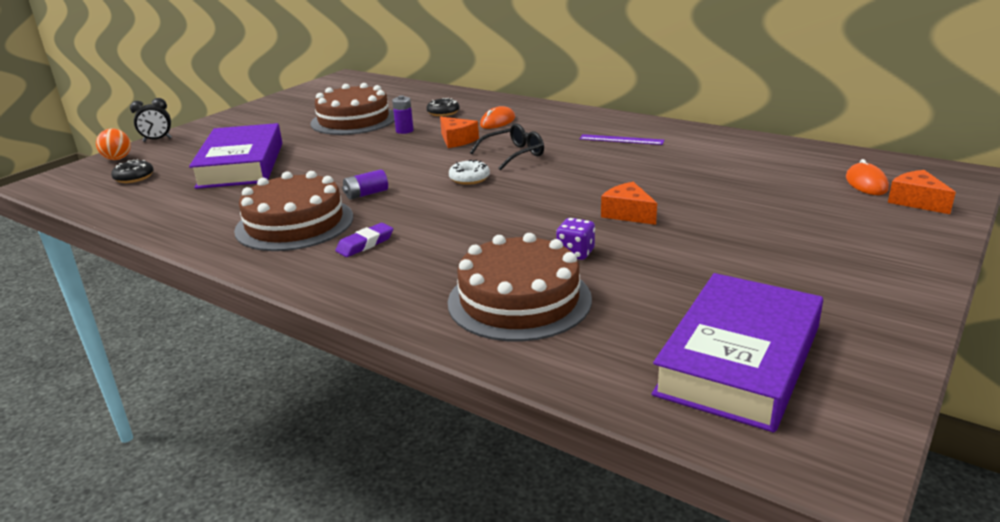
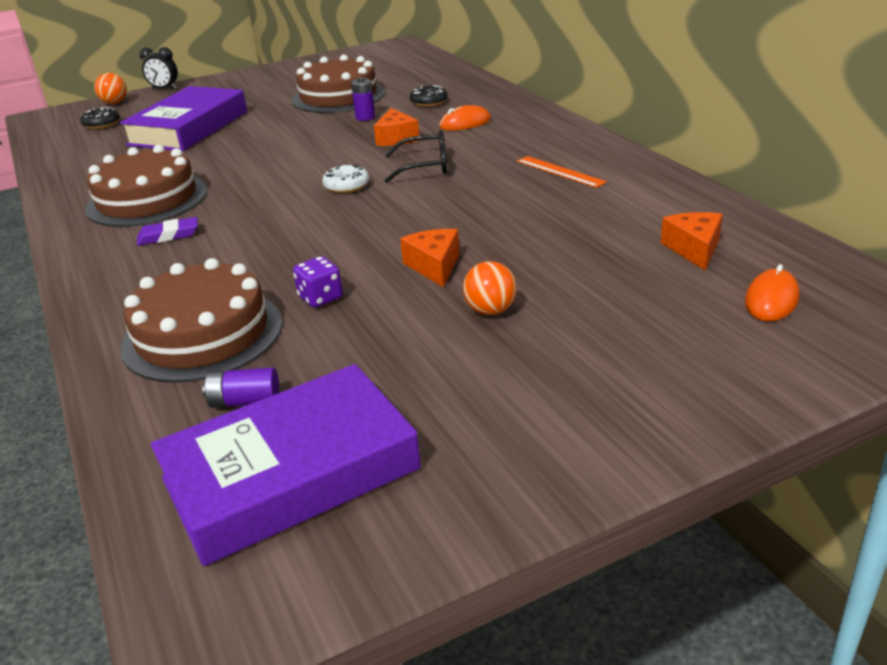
camera: 30 degrees right, 5 degrees up
purple battery [342,169,388,200] -> purple battery moved to [202,367,279,408]
purple ruler [580,134,664,145] -> orange ruler [517,156,607,188]
orange cheese [888,170,956,214] -> orange cheese moved to [661,212,723,271]
none -> orange ball [463,261,517,315]

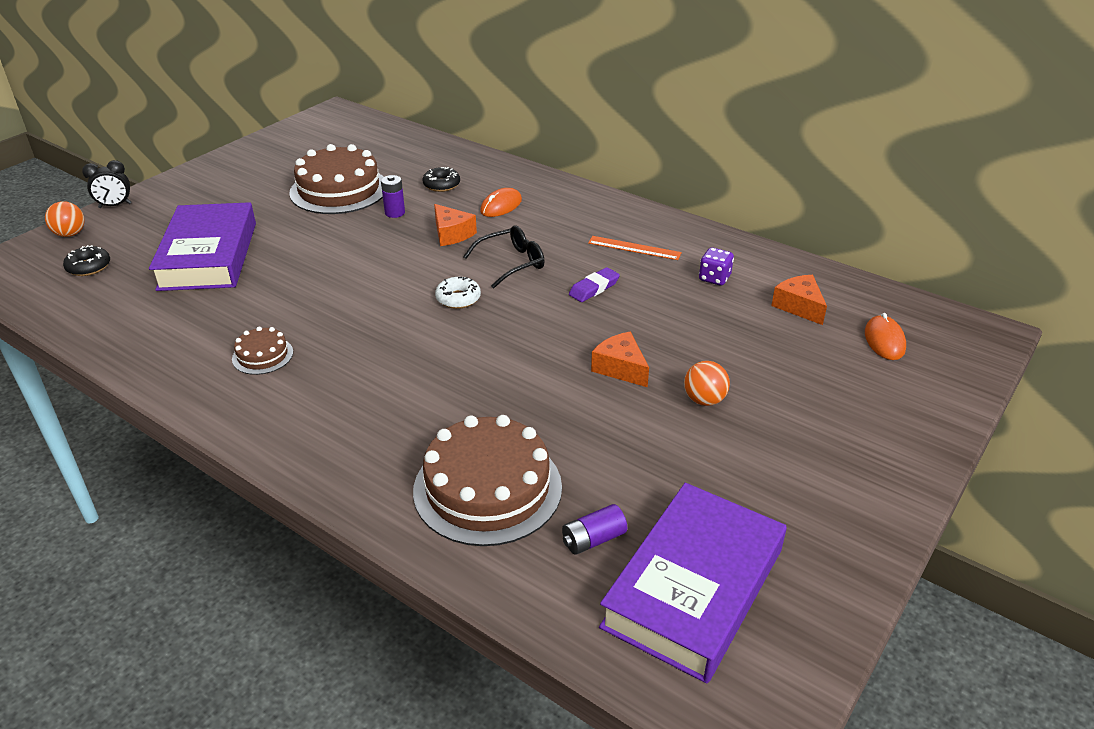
camera: 30 degrees left, 5 degrees up
brown cake [85,145,207,227] -> brown cake [232,326,293,375], size x0.47
purple eraser [137,217,198,246] -> purple eraser moved to [569,267,620,302]
purple dice [293,256,343,308] -> purple dice moved to [699,248,734,286]

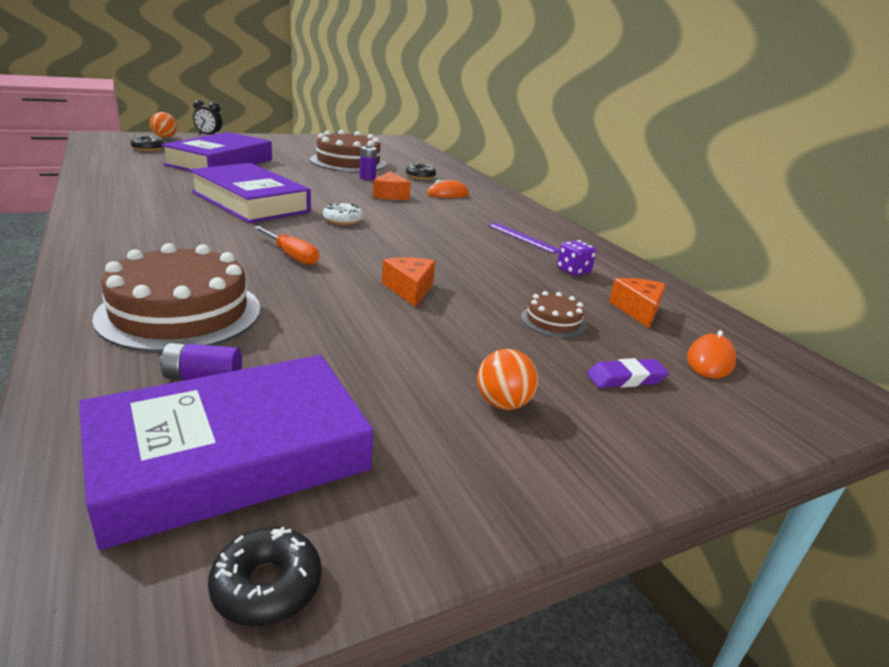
camera: 25 degrees right, 10 degrees down
brown cake [232,326,293,375] -> brown cake moved to [521,291,586,338]
black glasses [463,225,545,289] -> none
purple eraser [569,267,620,302] -> purple eraser moved to [587,358,669,388]
orange ruler [588,236,682,260] -> purple ruler [488,223,560,253]
orange ball [684,361,730,406] -> orange ball moved to [477,349,538,410]
none -> purple book [189,163,311,223]
none -> black donut [208,527,322,626]
none -> orange screwdriver [253,226,319,265]

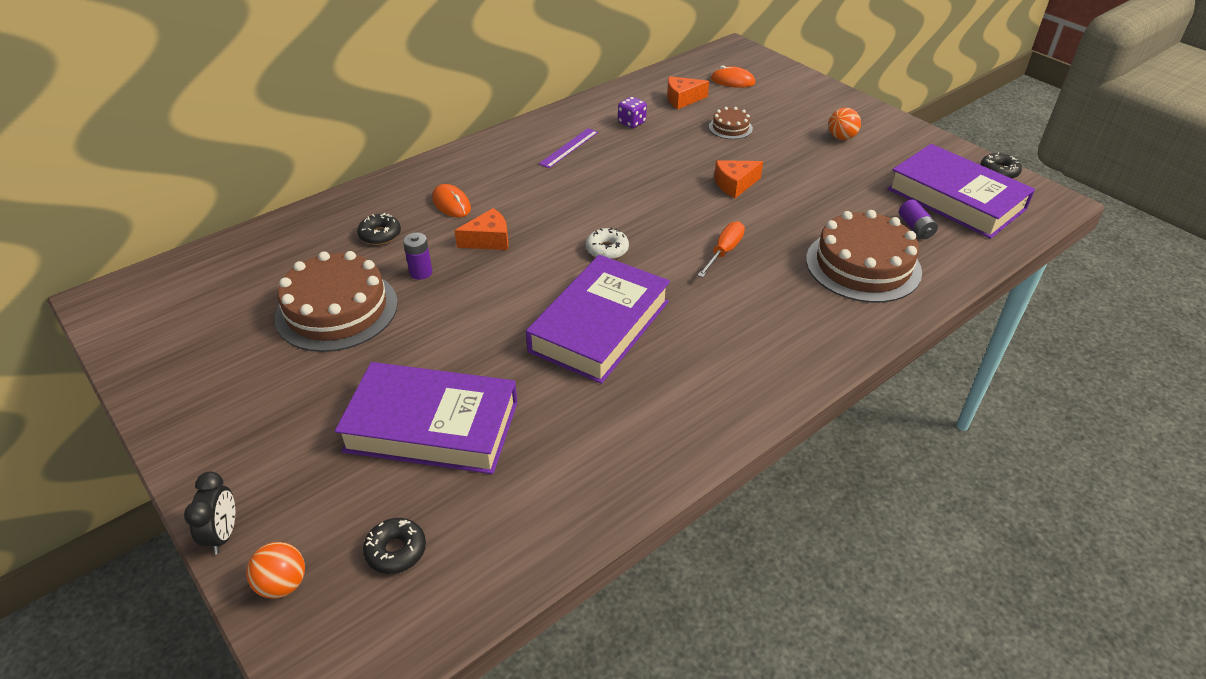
camera: 100 degrees left, 15 degrees up
purple eraser [587,358,669,388] -> none

